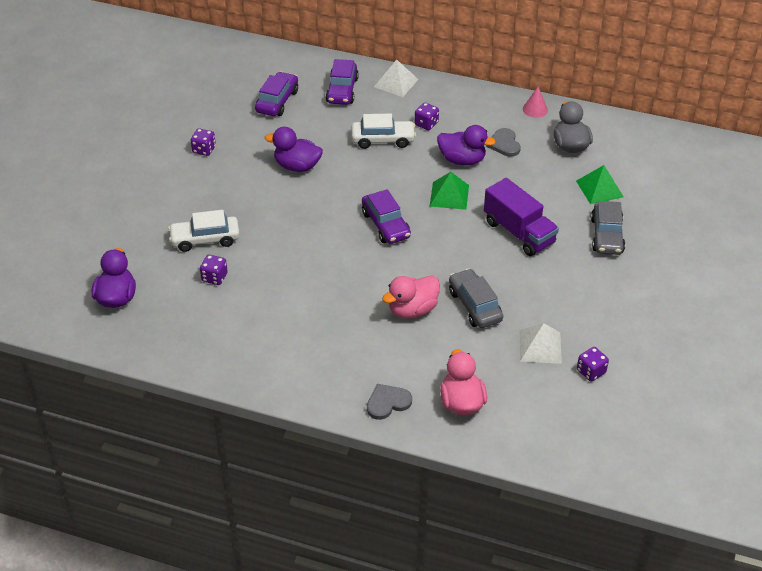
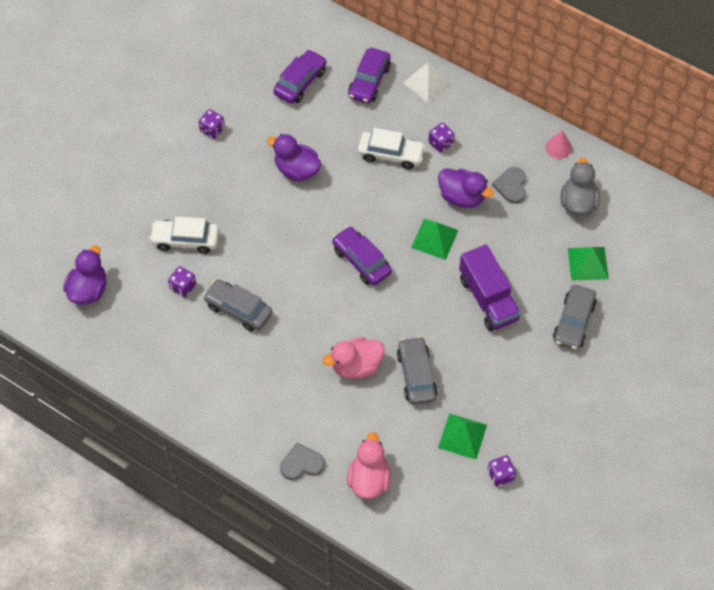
camera: 15 degrees right, 15 degrees up
purple car [362,189,411,244] -> purple car turned 150 degrees clockwise [332,226,392,286]
white pyramid [520,323,562,364] -> green pyramid [438,413,487,459]
none -> grey car [203,280,272,332]

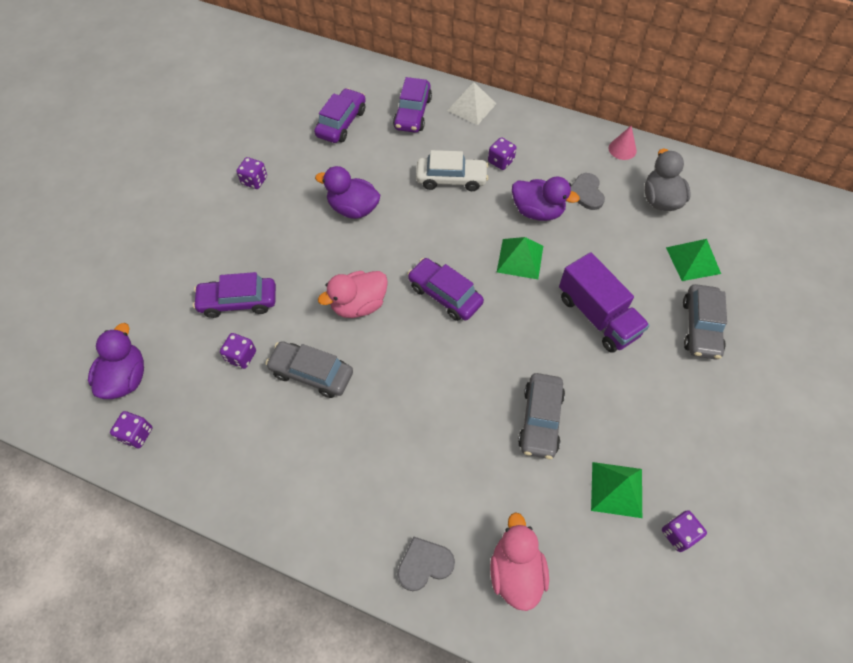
camera: 10 degrees left, 0 degrees up
white car [149,217,219,254] -> purple car [193,272,276,318]
pink duck [323,337,385,379] -> pink duck moved to [318,271,388,318]
grey car [397,336,438,405] -> grey car turned 150 degrees counterclockwise [518,373,565,459]
none -> purple dice [110,411,152,448]

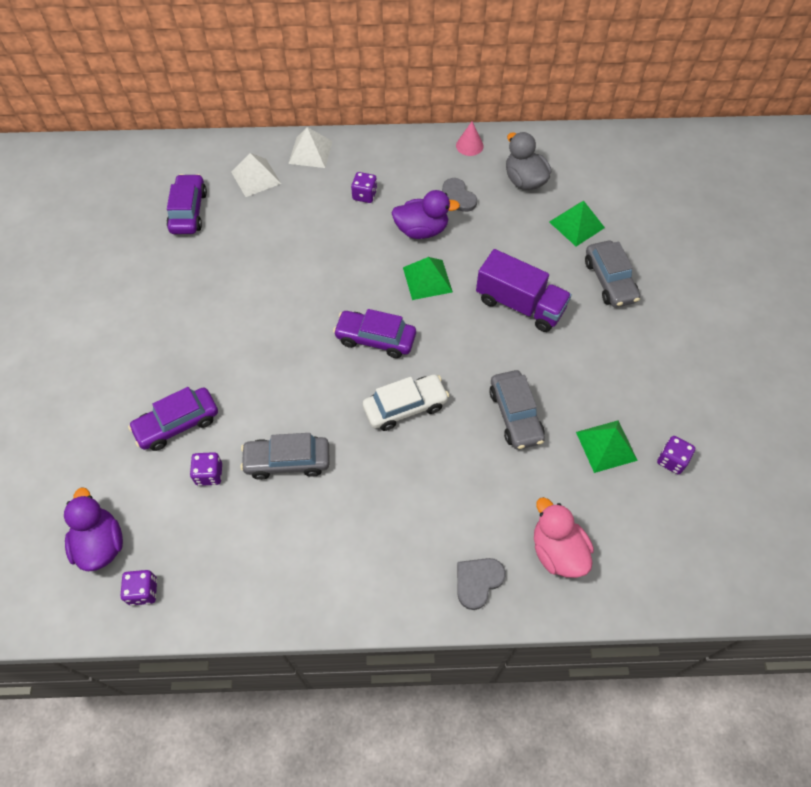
camera: 25 degrees left, 0 degrees up
purple dice [236,157,267,189] -> none
purple duck [315,166,380,219] -> none
pink duck [318,271,388,318] -> none
purple car [393,77,432,133] -> white pyramid [231,153,281,197]
white car [416,150,488,191] -> white car moved to [363,374,449,431]

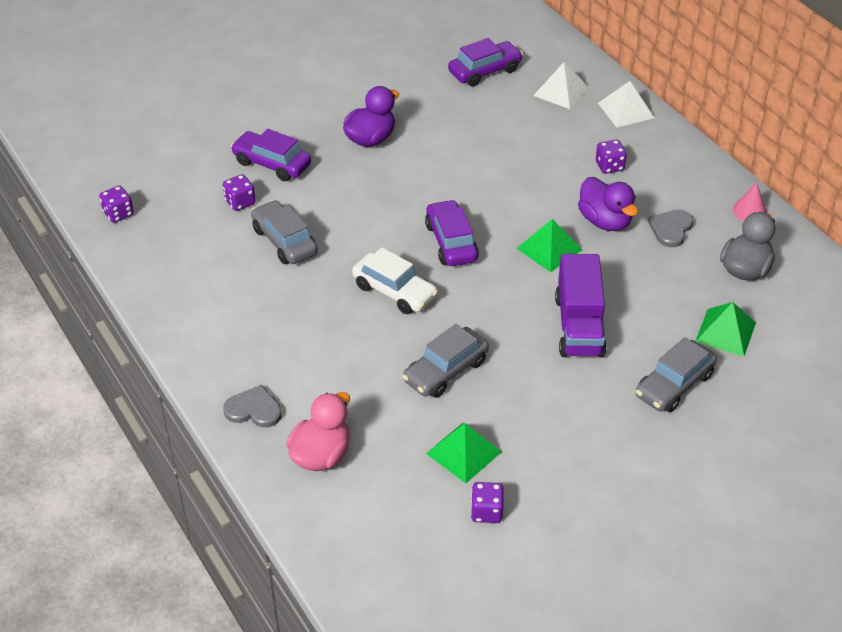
camera: 60 degrees right, 15 degrees down
purple duck [64,488,123,571] -> purple duck moved to [343,86,399,147]

